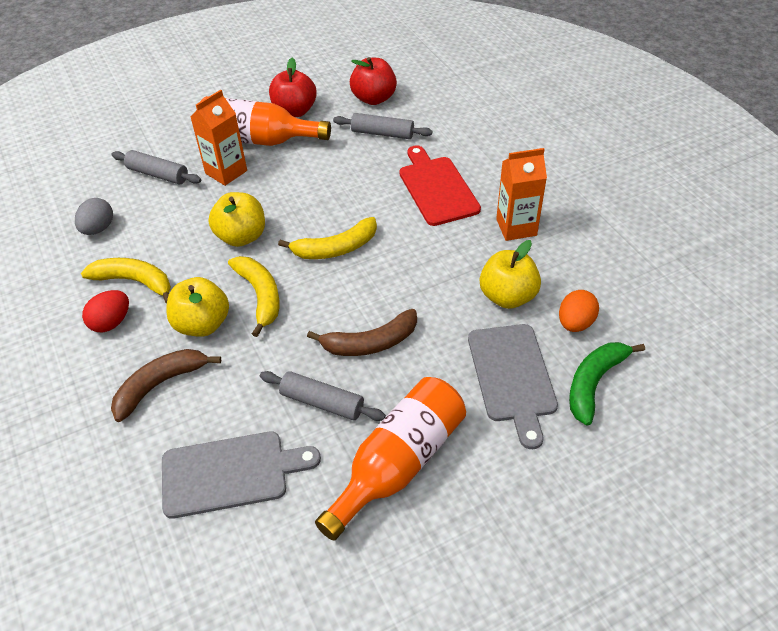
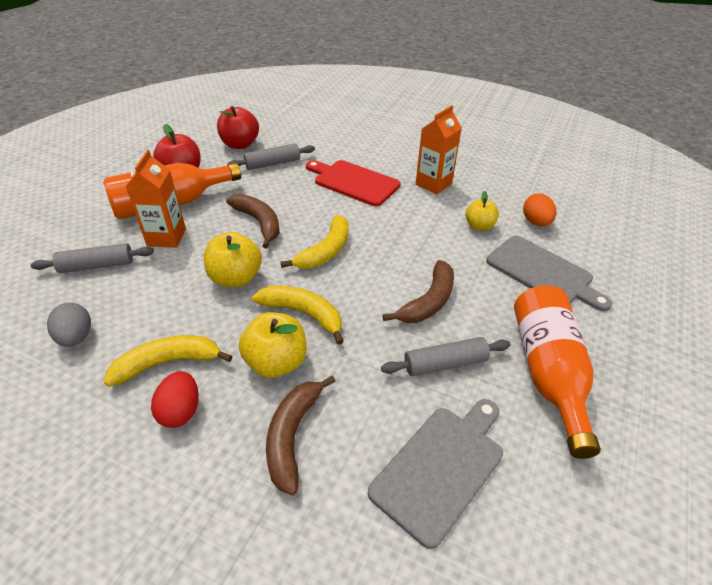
camera: 40 degrees left, 5 degrees down
yellow apple [480,240,541,309] -> yellow apple [465,191,499,231], size x0.65
green banana [569,342,645,426] -> none
none -> brown banana [226,194,280,249]

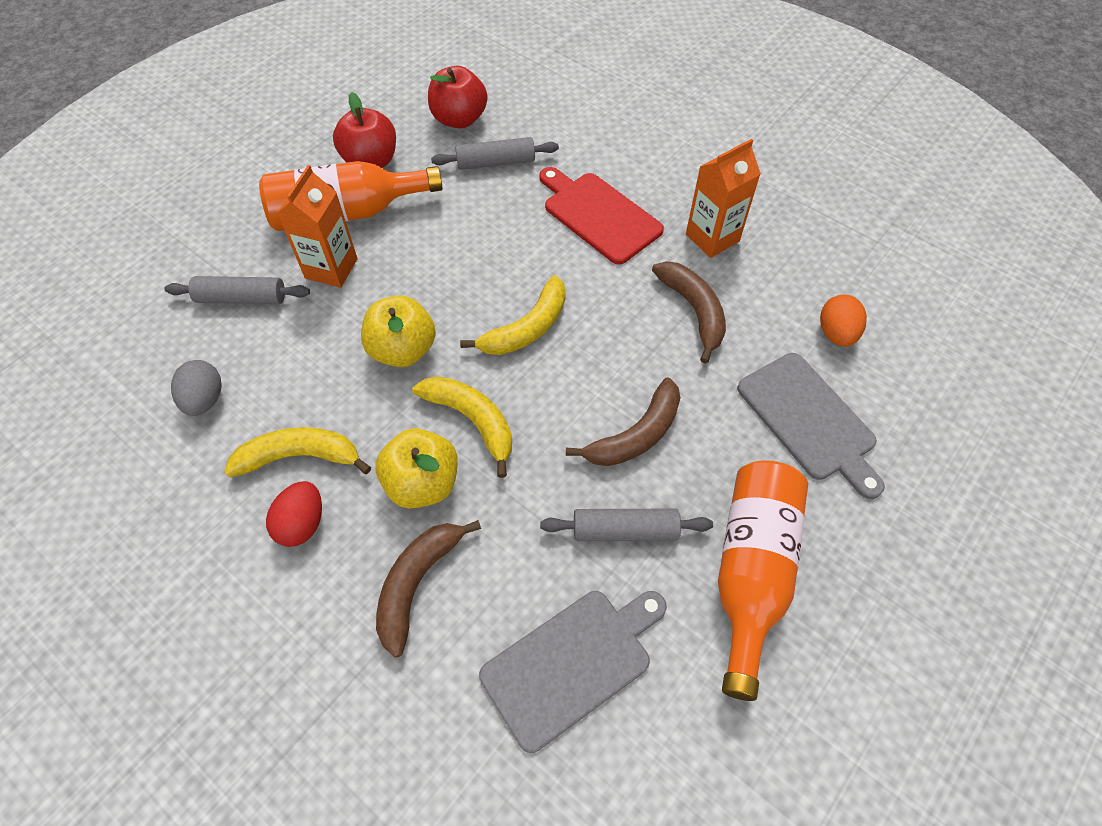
camera: 15 degrees right, 15 degrees up
brown banana [226,194,280,249] -> brown banana moved to [652,261,726,364]
yellow apple [465,191,499,231] -> none

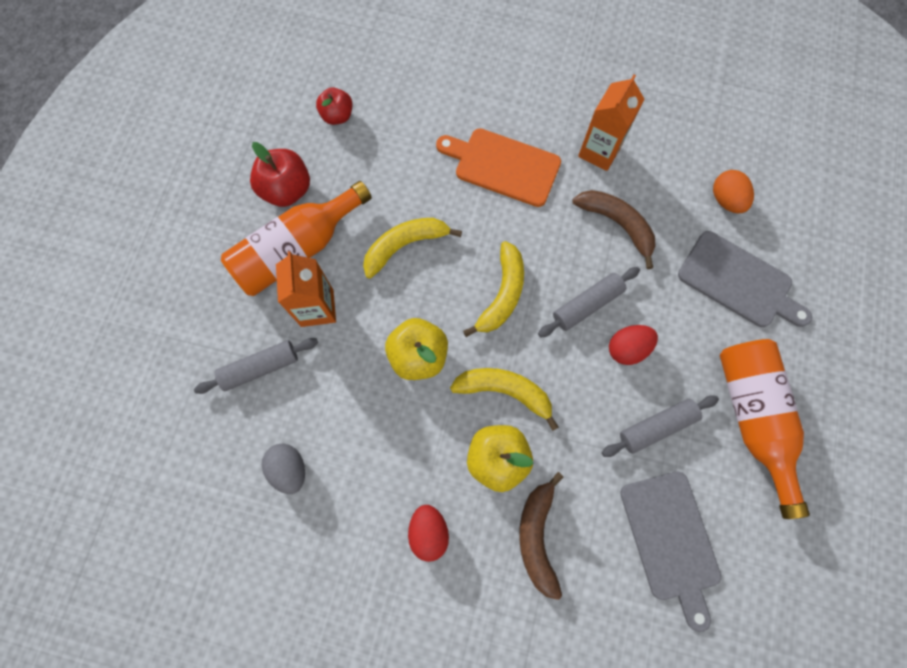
camera: 25 degrees left, 15 degrees up
yellow banana [224,427,371,477] -> yellow banana moved to [363,218,462,279]
red apple [428,66,488,129] -> red apple [316,87,352,125], size x0.65
grey rolling pin [431,137,559,170] -> grey rolling pin moved to [538,267,640,337]
grey cutting board [479,591,667,753] -> grey cutting board turned 135 degrees clockwise [620,472,721,632]
red cutting board [539,167,664,265] -> orange cutting board [436,128,561,207]
brown banana [566,377,680,466] -> red egg [609,325,658,365]

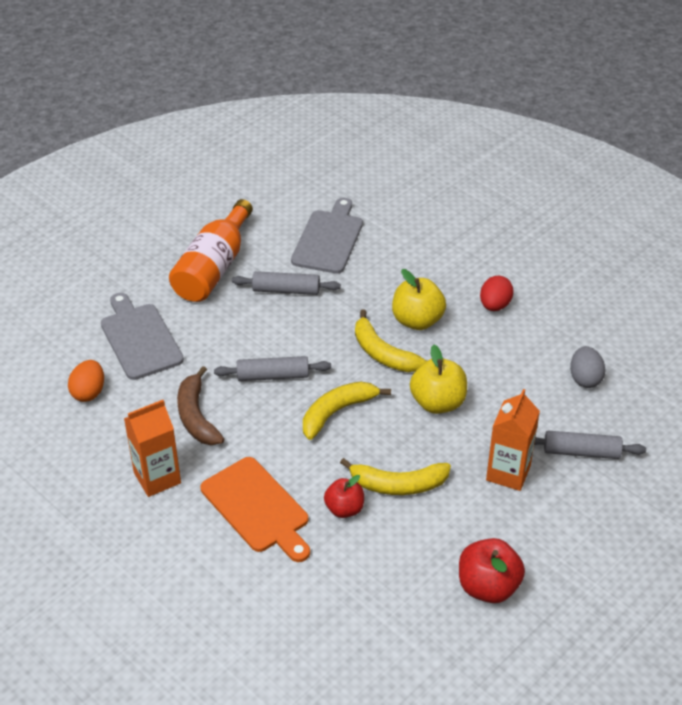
camera: 150 degrees left, 30 degrees down
orange bottle [221,181,372,296] -> none
red apple [316,87,352,125] -> red apple moved to [324,475,364,518]
brown banana [519,472,564,600] -> none
red egg [609,325,658,365] -> none

